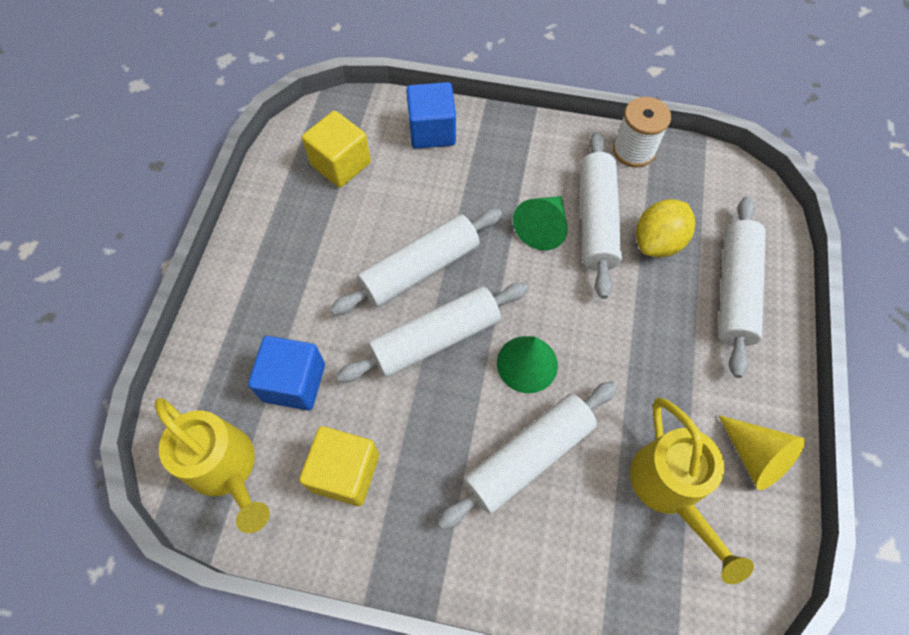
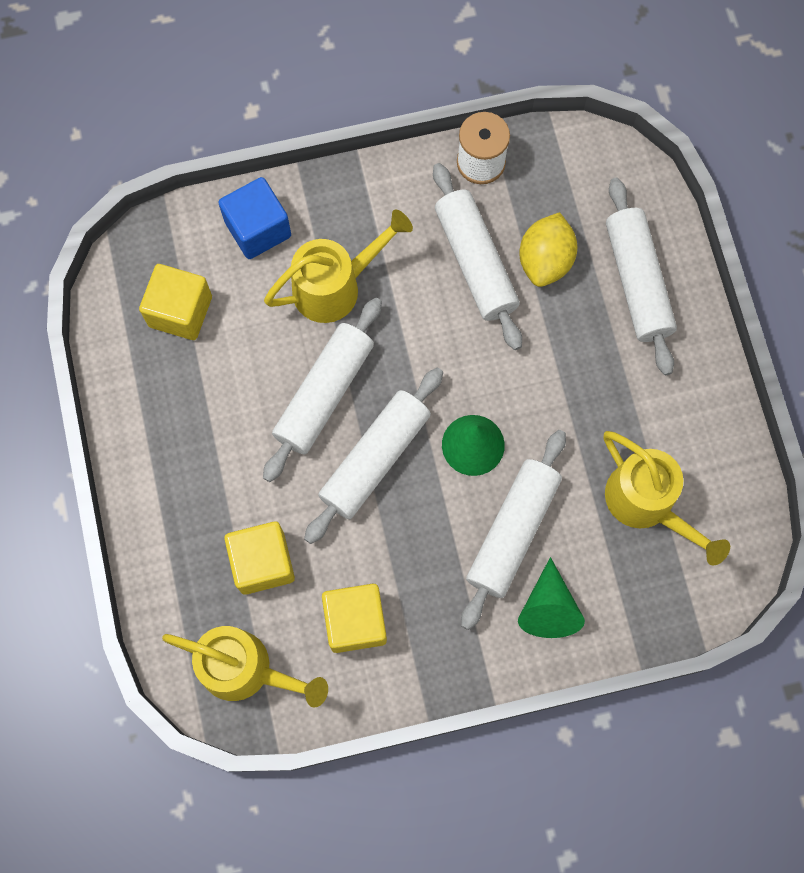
camera: 25 degrees left, 10 degrees up
blue cube [248,336,325,410] -> yellow cube [224,521,295,595]
green cone [513,196,568,251] -> green cone moved to [518,557,585,638]
yellow cone [718,415,805,490] -> none
none -> yellow watering can [264,210,413,323]

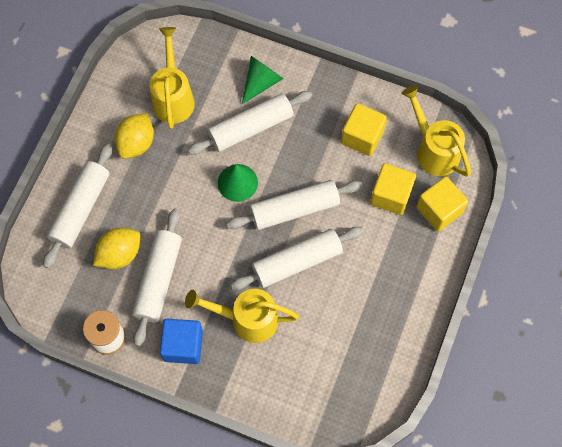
camera: 145 degrees left, 5 degrees down
yellow cube [139,264,212,340] -> yellow cube moved to [416,176,468,232]
blue cube [218,177,291,259] -> blue cube moved to [160,319,203,364]
none -> yellow lemon [114,113,154,159]

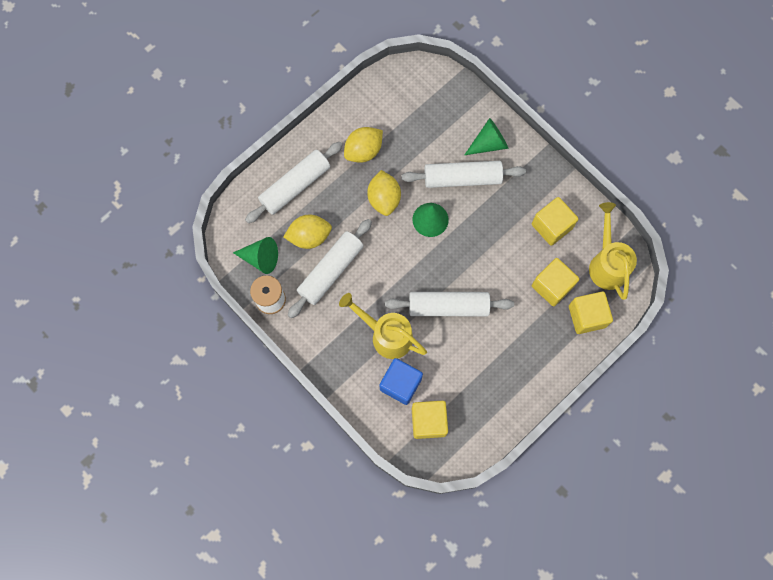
camera: 25 degrees right, 5 degrees up
yellow watering can [150,27,195,129] -> none
blue cube [160,319,203,364] -> blue cube moved to [380,358,423,405]
white rolling pin [226,180,363,230] -> none
none -> green cone [233,237,278,274]
none -> yellow lemon [367,170,401,216]
none -> yellow cube [412,401,448,439]

